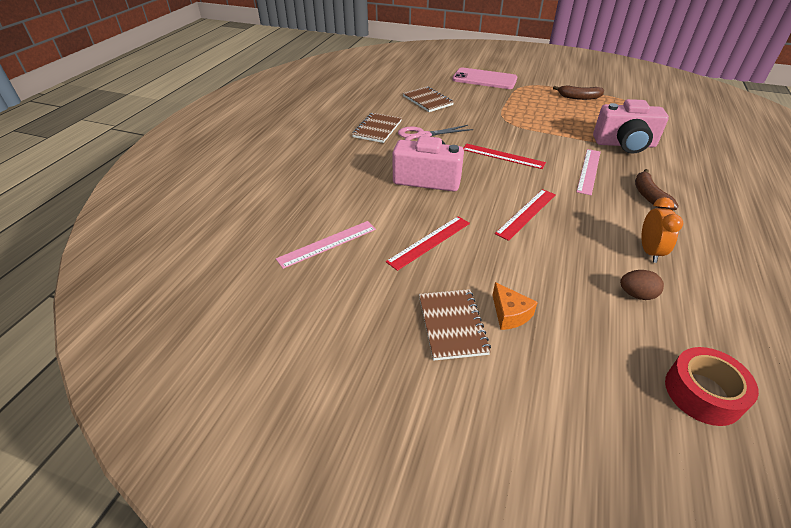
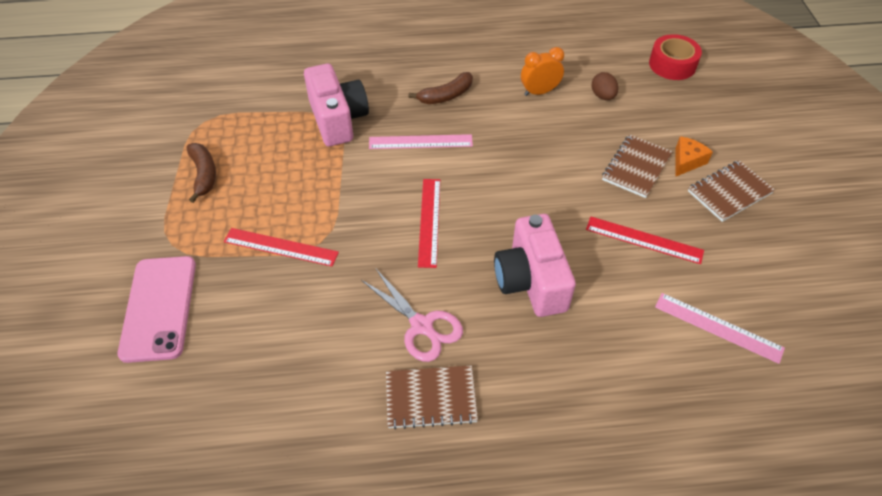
camera: 115 degrees left, 10 degrees up
brown notebook [403,86,454,112] -> brown notebook moved to [602,134,673,198]
red ruler [495,189,556,241] -> red ruler moved to [224,228,339,267]

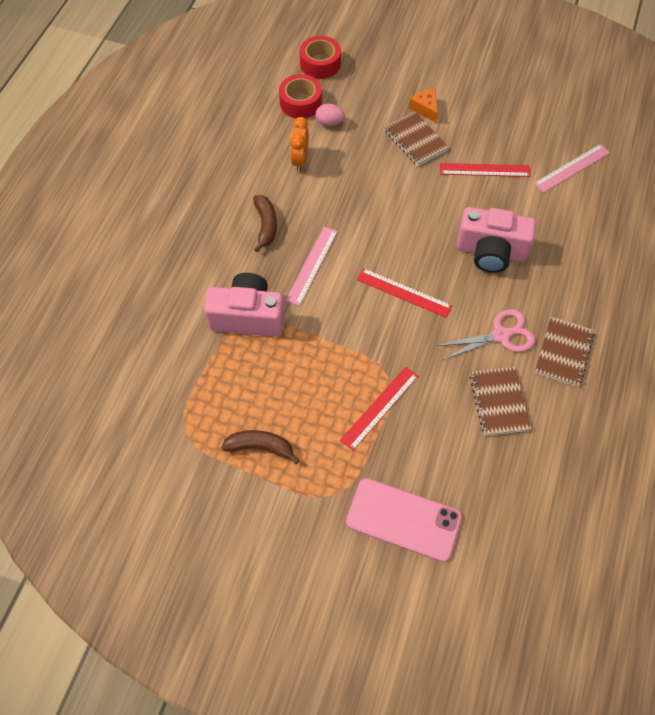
camera: 65 degrees left, 10 degrees up
red ruler [586,217,704,264] -> red ruler turned 45 degrees clockwise [440,163,531,177]
brown egg [591,72,618,100] -> pink egg [316,104,345,127]
brown notebook [688,160,775,222] -> brown notebook moved to [470,367,531,436]
none -> red tape [279,74,322,118]

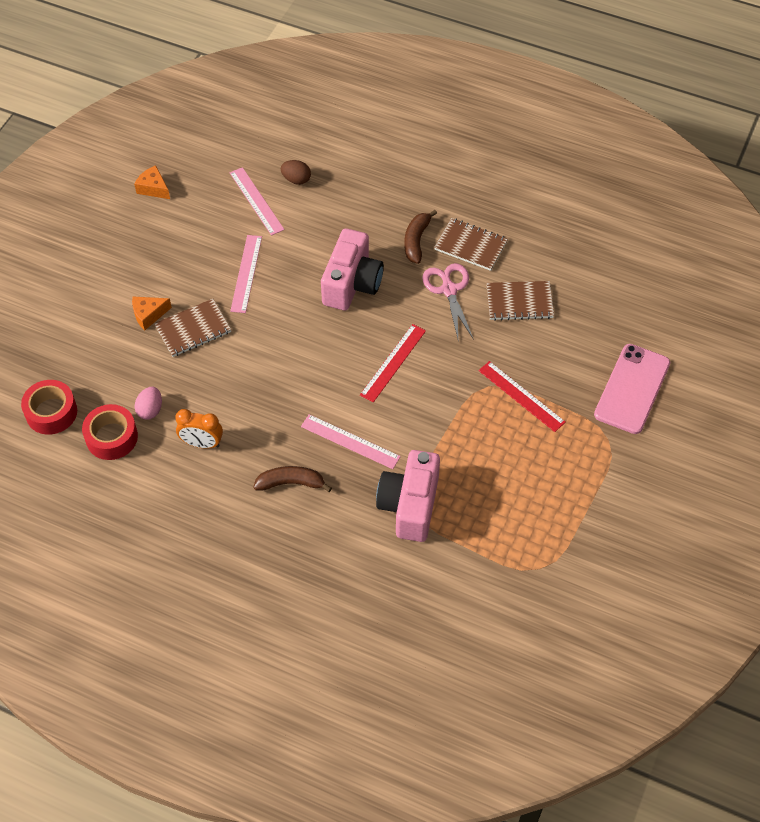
camera: 85 degrees left, 5 degrees down
brown banana [221,430,300,464] -> brown banana moved to [404,210,437,264]
red ruler [440,163,531,177] -> pink ruler [230,235,262,313]
none -> orange cheese [134,165,170,199]
none -> brown egg [281,160,311,185]

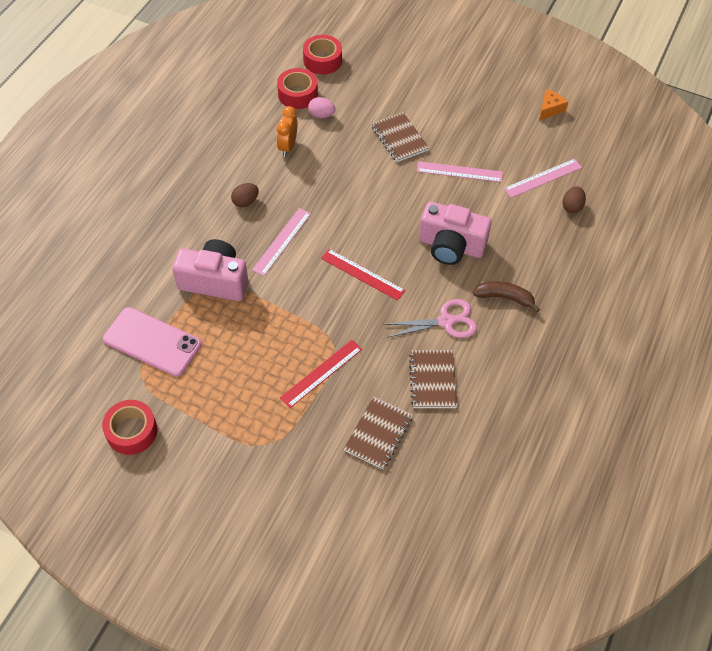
camera: 90 degrees right, 0 degrees up
orange cheese [132,297,172,330] -> none
brown banana [253,466,332,492] -> brown egg [231,183,259,207]
brown notebook [434,218,508,271] -> brown notebook moved to [344,396,413,470]
pink phone [594,344,670,434] -> pink phone moved to [103,307,202,377]
none -> red tape [102,400,157,455]

